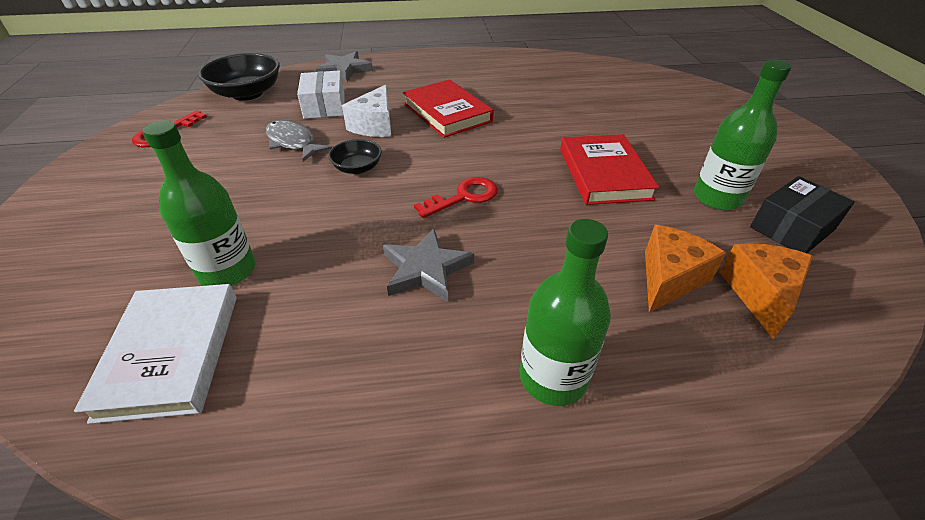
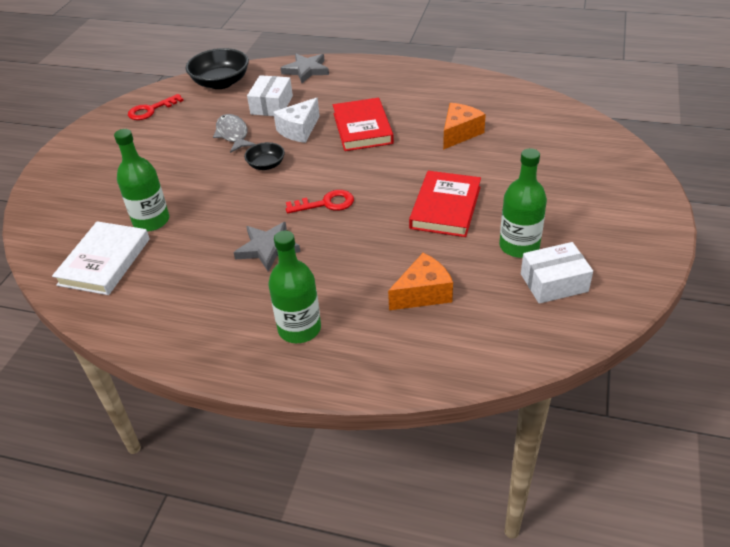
camera: 25 degrees right, 0 degrees up
orange cheese [720,243,813,339] -> orange cheese moved to [443,103,486,150]
black box [750,176,855,253] -> white box [521,242,593,304]

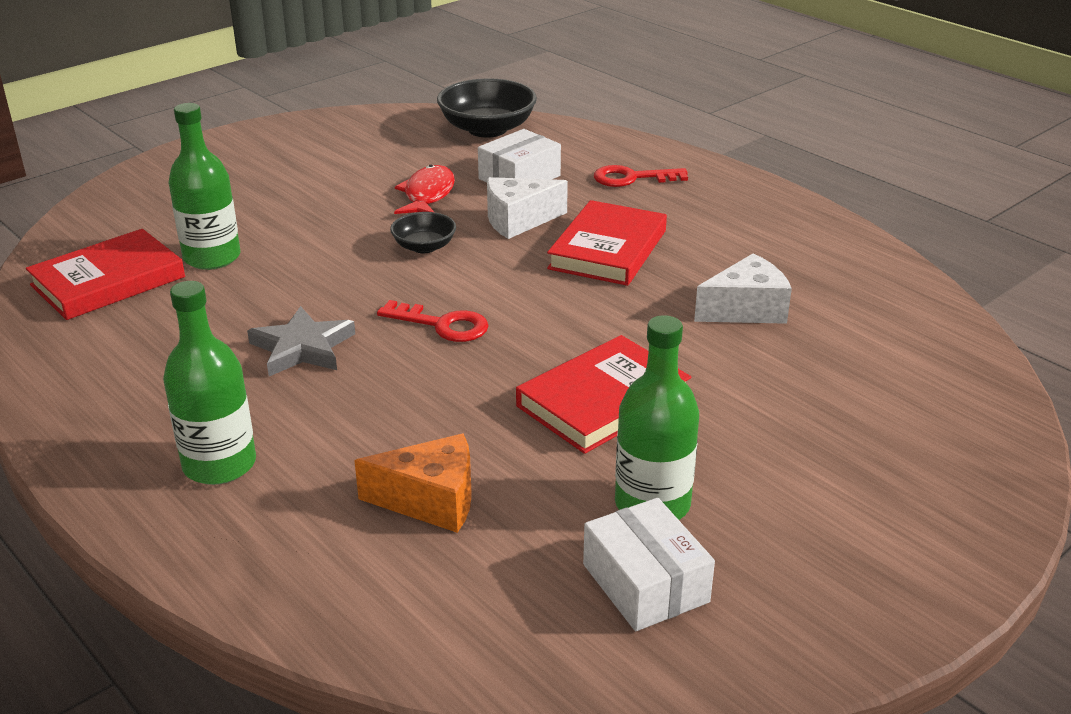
camera: 30 degrees right, 10 degrees down
white book [52,221,150,295] -> red book [26,229,185,320]
red key [128,94,184,120] -> red key moved to [594,165,688,187]
grey fish [213,114,256,153] -> red fish [394,165,455,214]
grey star [281,54,329,83] -> none
orange cheese [443,103,486,150] -> white cheese [694,253,792,324]
white box [521,242,593,304] -> white box turned 45 degrees clockwise [583,498,715,631]

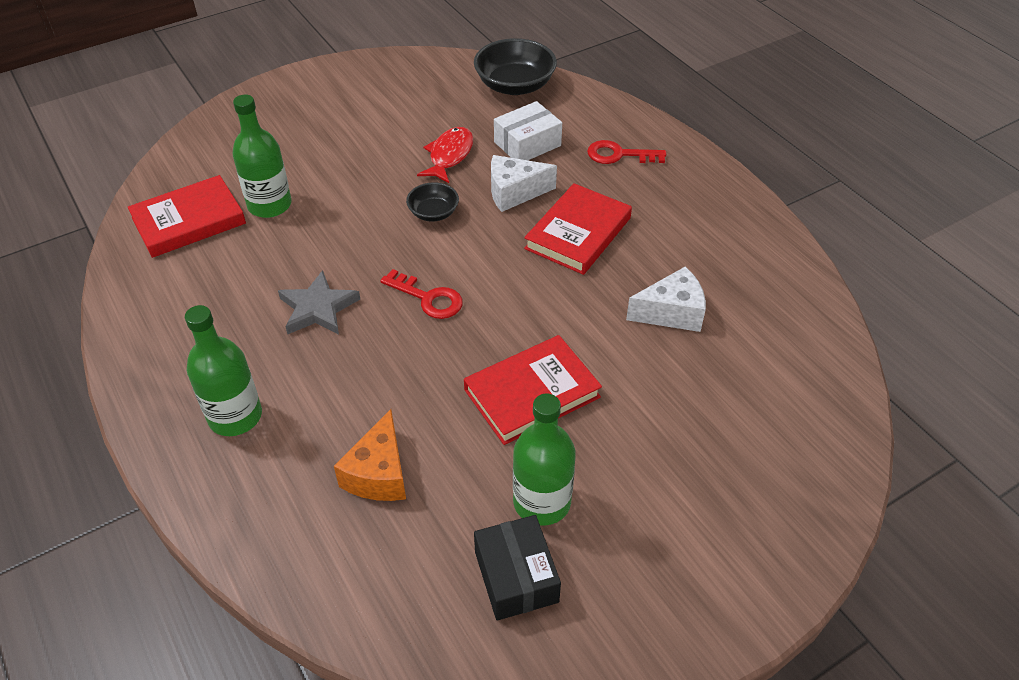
camera: 10 degrees right, 15 degrees up
orange cheese [354,434,472,533] -> orange cheese turned 90 degrees clockwise [334,409,406,501]
white box [583,498,715,631] -> black box [474,515,561,621]

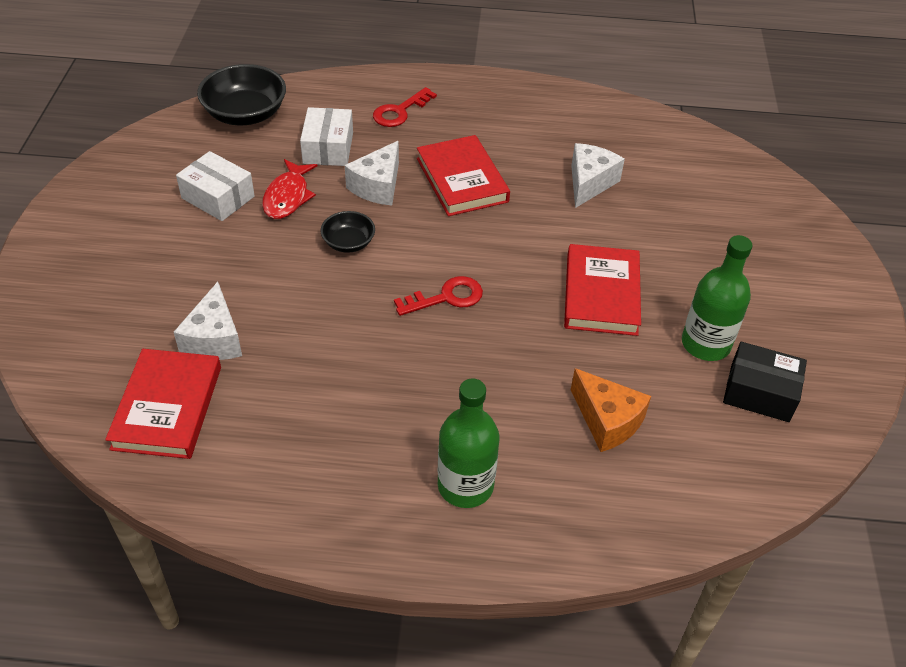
camera: 55 degrees left, 0 degrees up
green bottle [233,95,292,218] -> white cheese [174,282,242,360]
grey star [278,270,360,335] -> none
red fish [417,127,473,183] -> red fish turned 135 degrees counterclockwise [262,159,317,219]
none -> white box [176,151,255,221]

